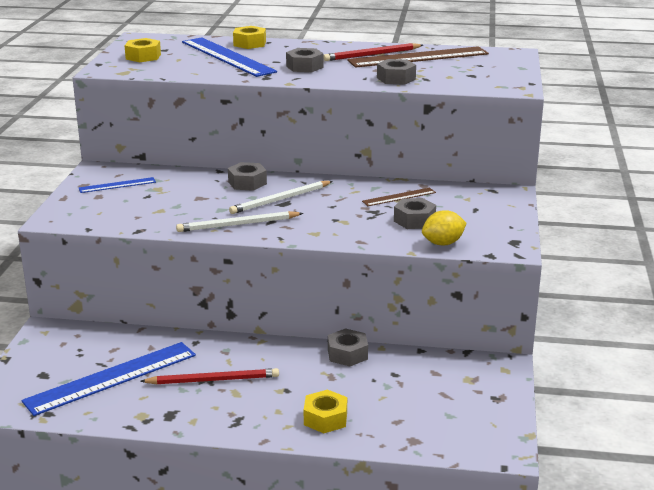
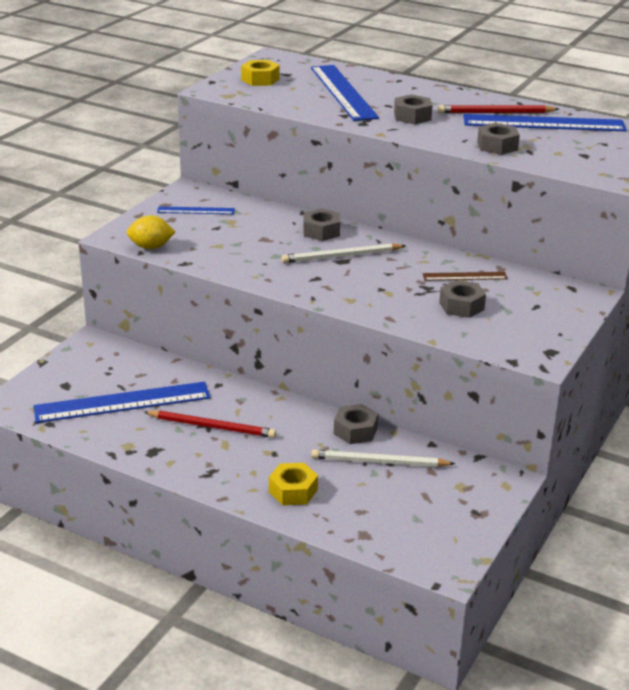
camera: 20 degrees right, 5 degrees up
white pencil [176,211,303,232] -> white pencil moved to [311,449,455,467]
yellow nut [233,26,266,49] -> none
brown ruler [347,46,489,68] -> blue ruler [463,114,627,131]
yellow lemon [422,210,466,245] -> yellow lemon moved to [126,215,175,249]

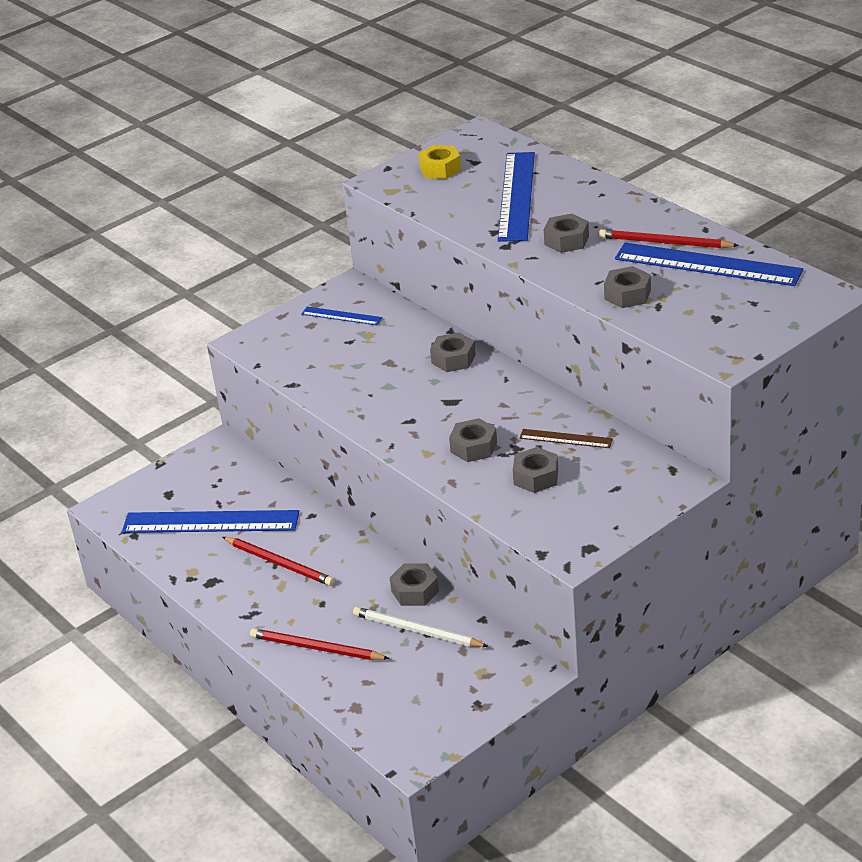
camera: 25 degrees right, 5 degrees up
yellow lemon [126,215,175,249] -> none
yellow nut [269,463,318,505] -> red pencil [250,628,390,660]
white pencil [281,243,406,263] -> none
none -> grey nut [449,418,497,462]

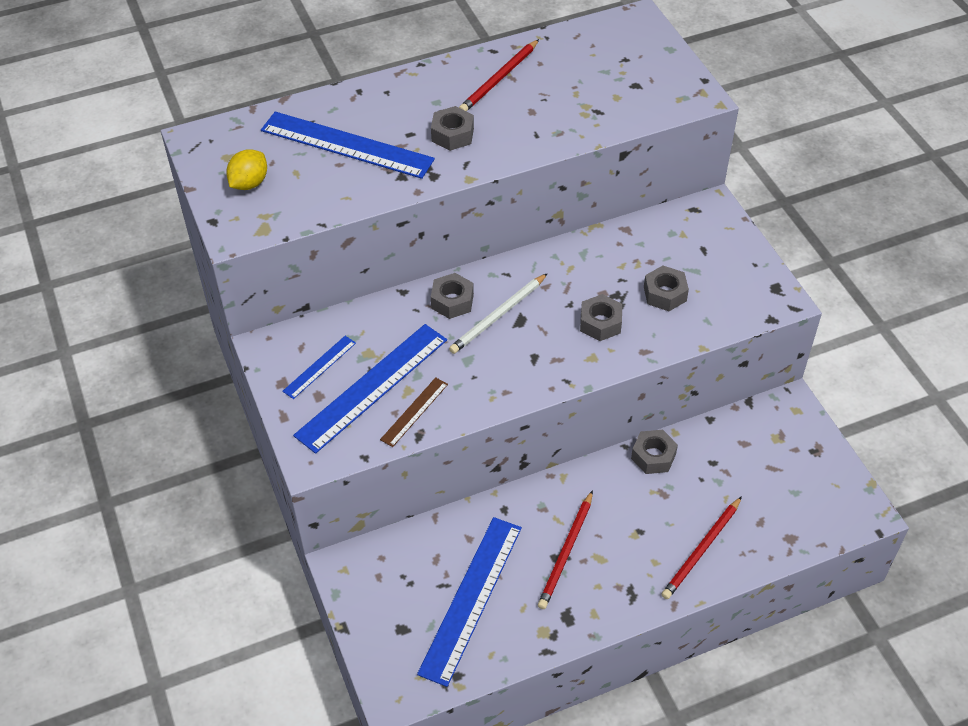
camera: 75 degrees left, 15 degrees up
red pencil [223,537,334,586] -> red pencil turned 150 degrees clockwise [538,490,593,609]
white pencil [353,607,489,647] -> white pencil moved to [449,273,548,354]
yellow nut [418,145,461,179] -> yellow lemon [226,150,267,190]
brown ruler [519,429,613,448] -> brown ruler moved to [380,377,448,447]
grey nut [604,266,651,308] -> none
blue ruler [615,242,803,286] -> blue ruler moved to [293,324,447,454]

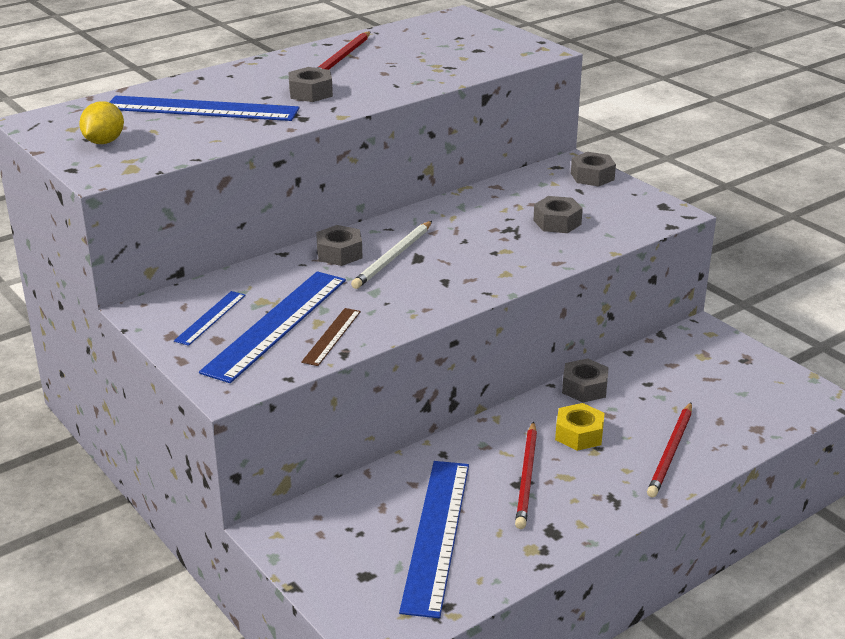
camera: 15 degrees left, 20 degrees down
grey nut [580,294,622,341] -> grey nut moved to [571,152,616,186]
none -> yellow nut [555,403,605,451]

